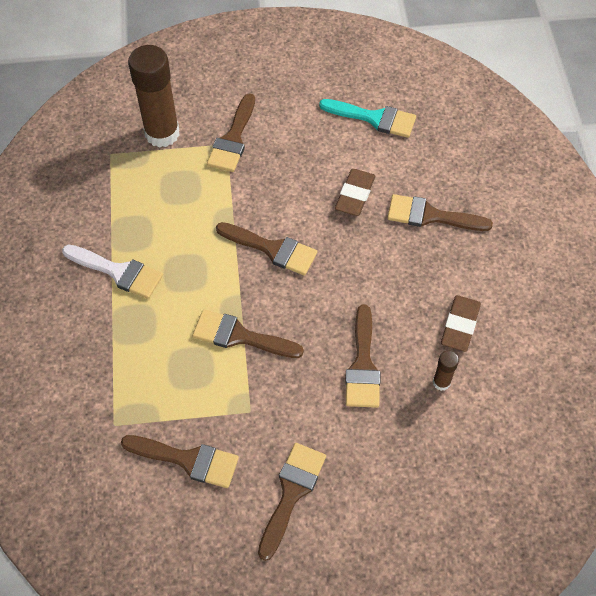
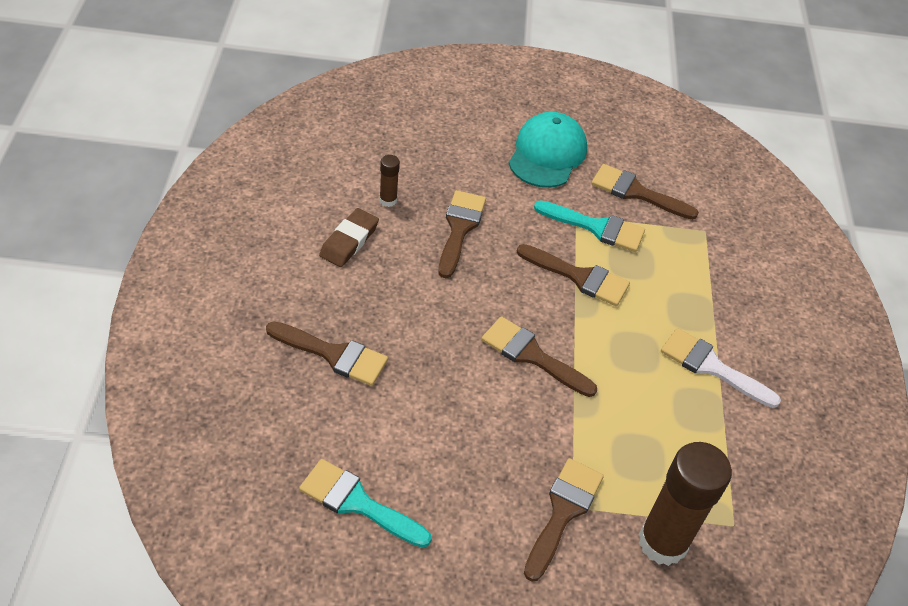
camera: 175 degrees left, 10 degrees down
brown brush [258,443,326,561] -> turquoise cap [509,112,587,188]
brown eraser [335,169,375,216] -> none
none -> turquoise brush [534,200,645,252]

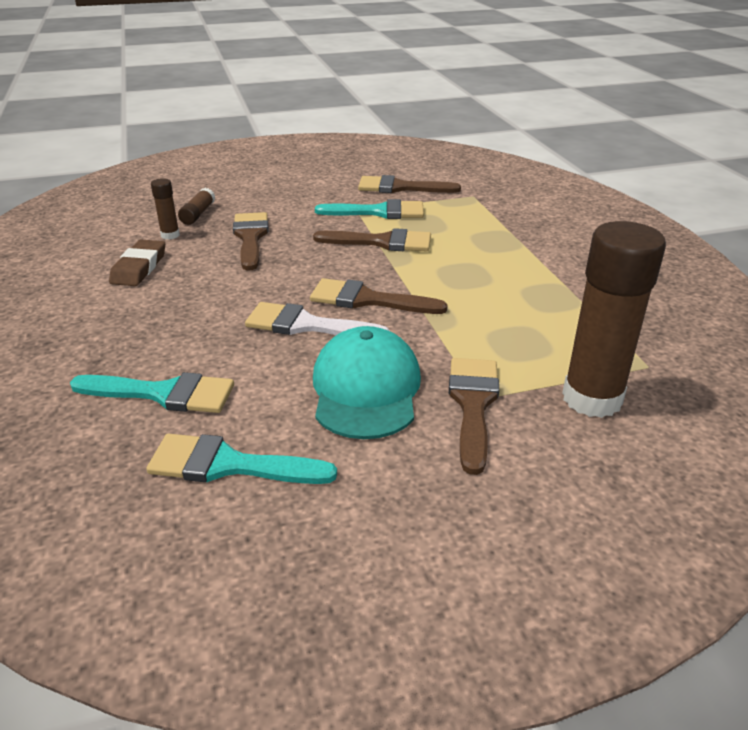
camera: 15 degrees left, 15 degrees down
brown brush [266,321,388,386] -> none
turquoise cap [509,112,587,188] -> turquoise cap moved to [313,326,421,439]
white brush [661,328,781,408] -> white brush moved to [245,302,390,335]
none -> turquoise brush [70,372,234,413]
none -> brown glue stick [178,188,215,225]

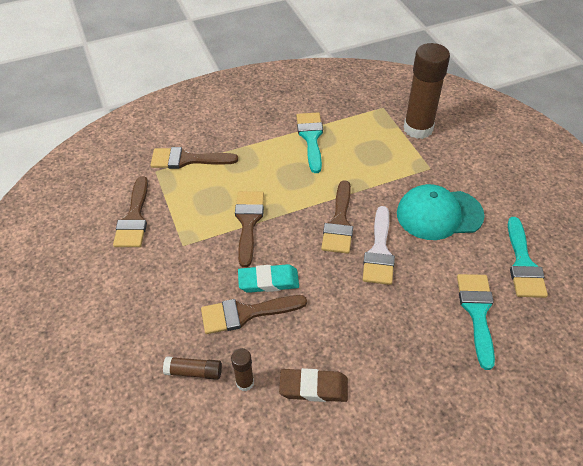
camera: 95 degrees left, 15 degrees up
turquoise brush [315,199,424,219] -> turquoise brush moved to [296,112,323,173]
brown brush [449,358,499,475] -> brown brush moved to [150,147,238,169]
none -> turquoise eraser [238,264,299,293]

